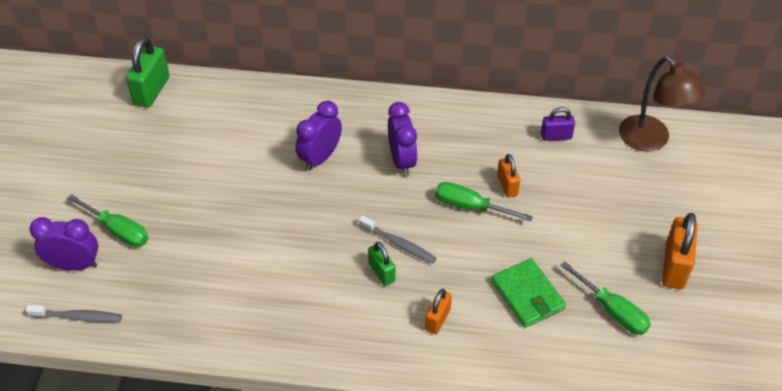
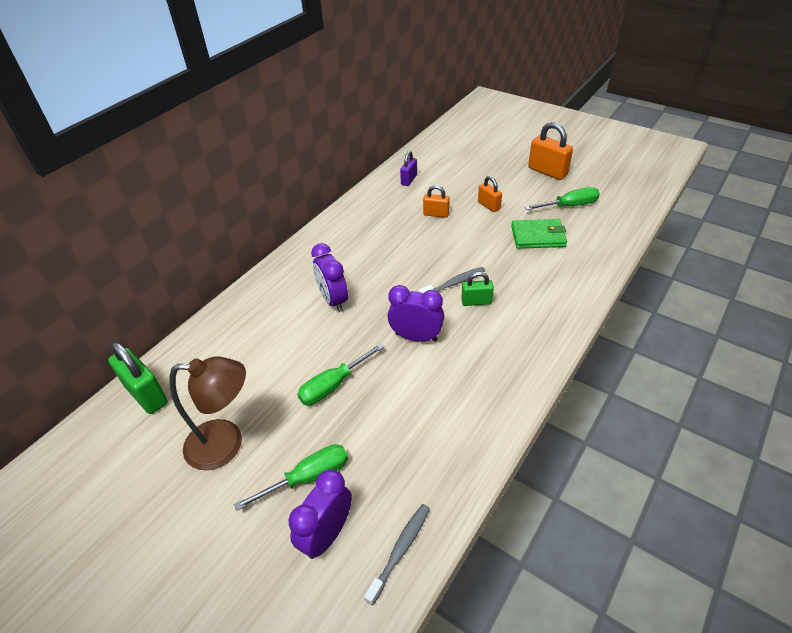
camera: 60 degrees left, 5 degrees down
purple clock [388,102,418,176] -> purple clock moved to [388,285,444,342]
orange padlock [425,289,452,334] -> orange padlock moved to [478,176,502,212]
green screwdriver [435,182,533,221] -> green screwdriver moved to [297,343,385,405]
brown lamp [619,56,705,152] -> brown lamp moved to [169,356,246,470]

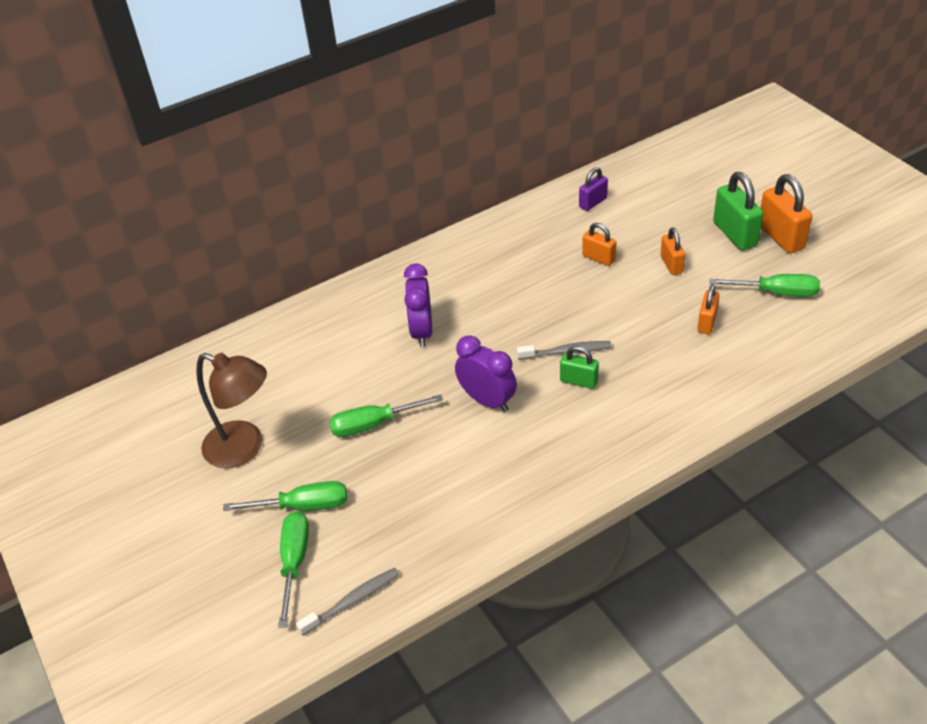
camera: 25 degrees right, 0 degrees up
green padlock [108,342,168,414] -> green padlock moved to [713,172,763,251]
purple clock [288,469,352,559] -> green screwdriver [278,511,309,628]
green wallet [511,219,567,249] -> orange padlock [697,284,720,334]

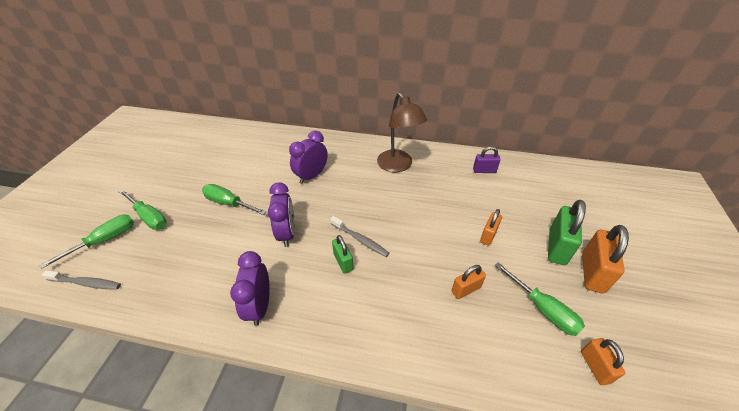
camera: 40 degrees right, 0 degrees up
brown lamp [196,353,267,468] -> brown lamp moved to [377,92,427,172]
orange padlock [582,223,616,266] -> orange padlock moved to [581,338,625,385]
none -> purple clock [230,251,270,326]

